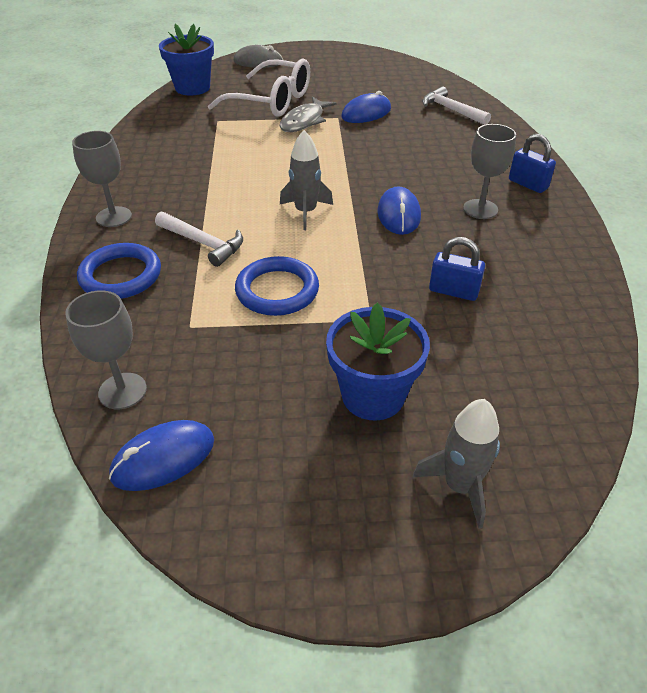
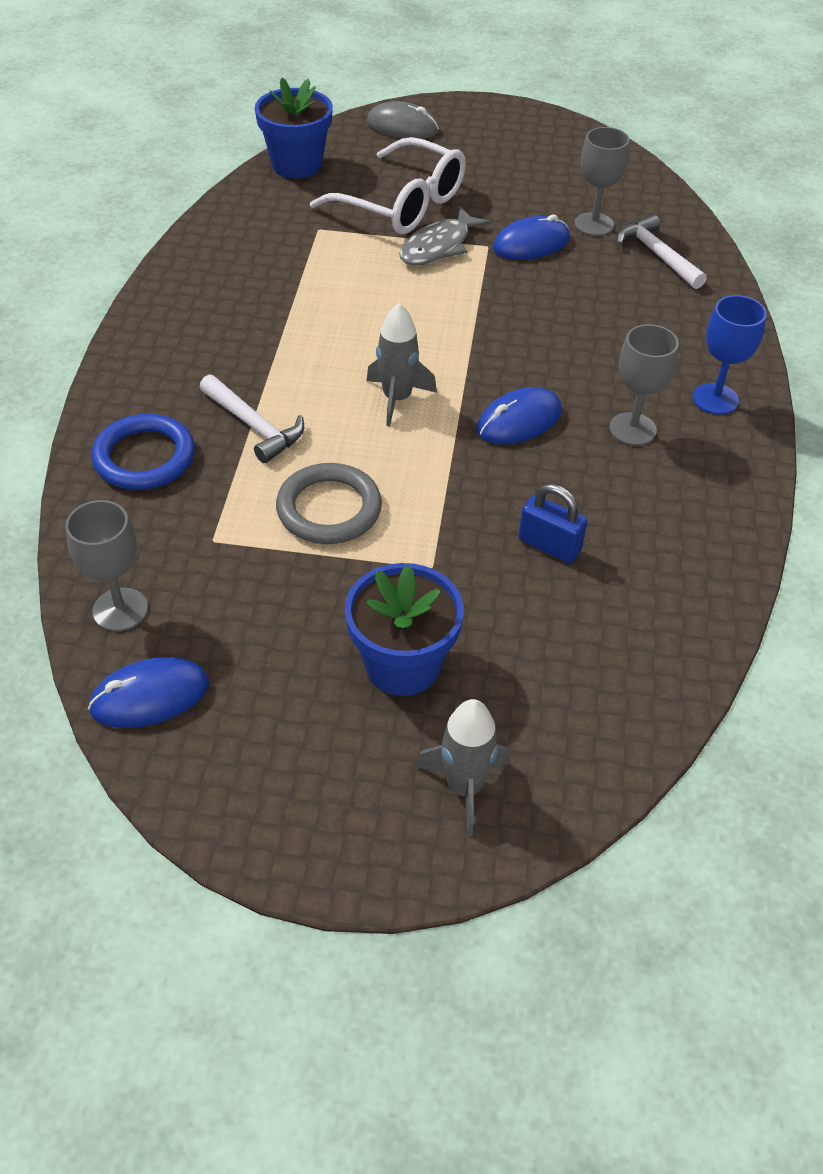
camera: 10 degrees right, 5 degrees up
grey goblet [72,131,132,227] -> grey goblet moved to [574,127,629,236]
blue ring [235,256,319,316] -> grey ring [276,463,382,544]
blue mouse [378,186,421,235] -> blue mouse turned 45 degrees clockwise [477,387,562,445]
blue padlock [509,134,556,193] -> blue goblet [693,295,767,415]

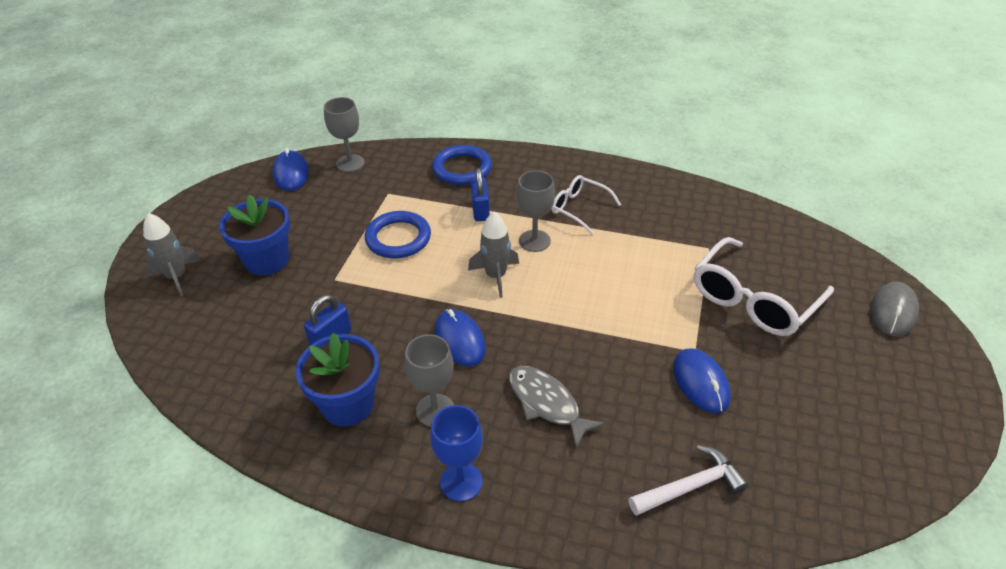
camera: 100 degrees right, 5 degrees down
white hammer [199,375,304,463] -> blue padlock [471,168,490,221]
blue flower pot [255,77,333,179] -> blue flower pot moved to [295,333,379,427]
grey ring [276,463,382,544] -> blue ring [365,211,431,258]
grey fish [399,206,492,266] -> grey fish moved to [509,366,605,448]
grey goblet [574,127,629,236] -> grey goblet moved to [517,170,555,252]
none -> white glasses [552,175,621,235]

